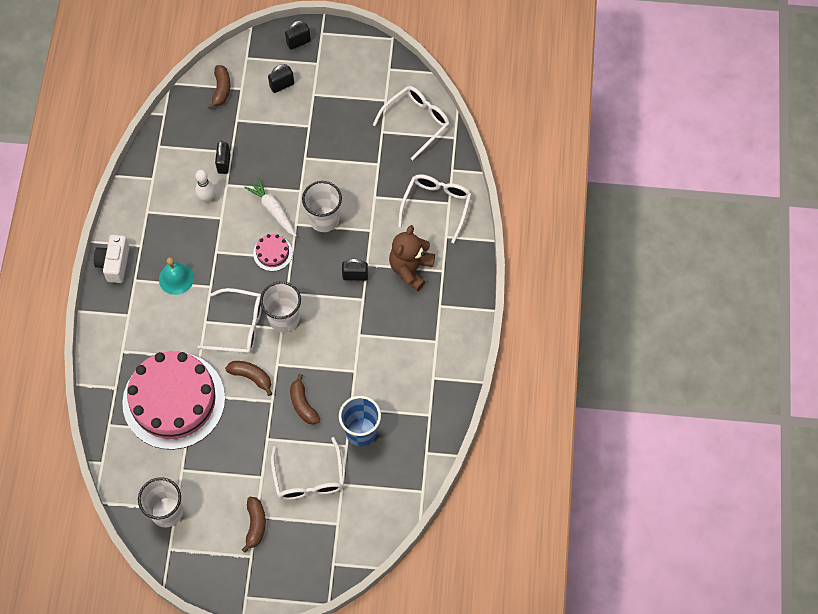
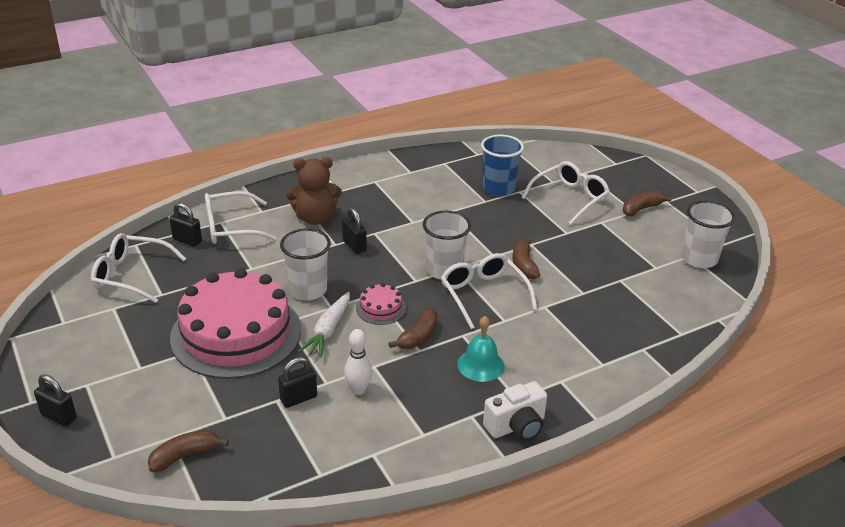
camera: 125 degrees left, 30 degrees down
pink cake [122,351,225,450] -> pink cake moved to [170,268,301,379]
black padlock [268,64,294,93] -> black padlock moved to [170,203,202,247]
brown banana [290,374,320,425] -> brown banana moved to [389,308,437,349]

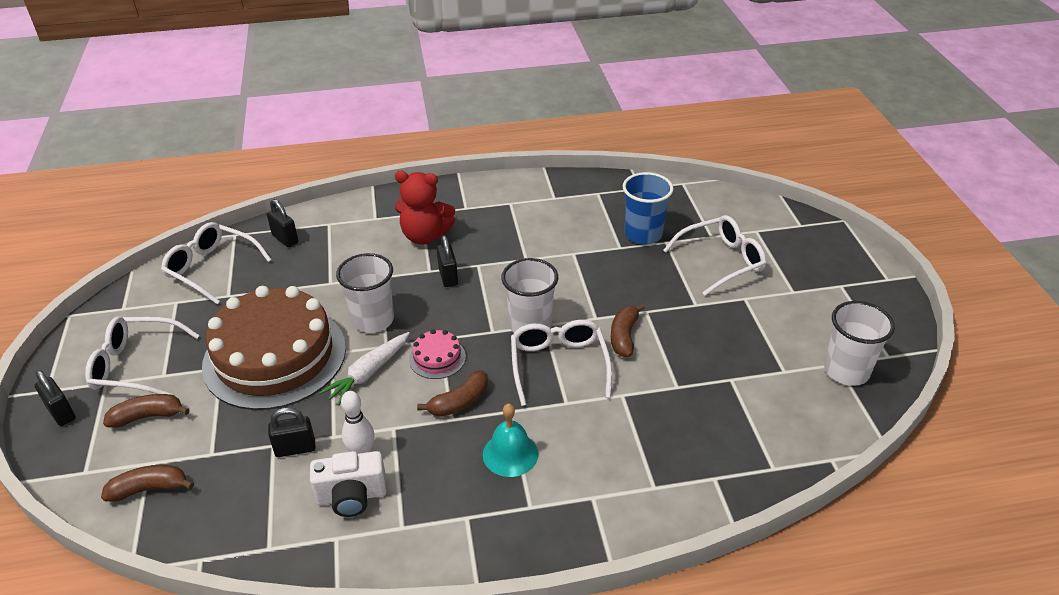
camera: 20 degrees right, 5 degrees up
pink cake [170,268,301,379] -> brown cake [202,286,346,410]
white glasses [205,191,276,244] -> white glasses moved to [85,316,200,395]
brown teddy bear [286,157,342,225] -> red teddy bear [395,171,455,244]
white camera [483,381,547,441] -> white camera moved to [310,451,387,517]
brown banana [623,191,672,216] -> brown banana moved to [103,394,190,428]

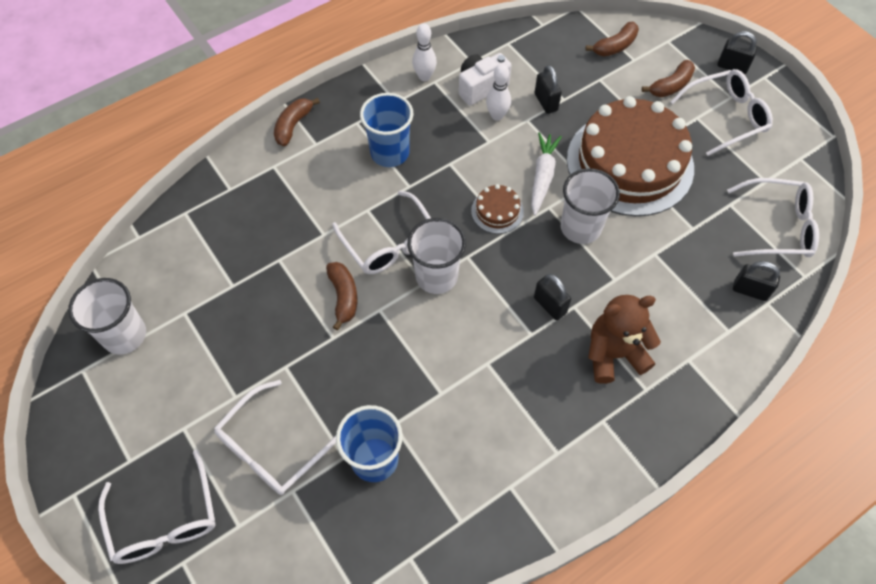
camera: 155 degrees right, 20 degrees up
black padlock [268,407,315,457] -> black padlock turned 75 degrees counterclockwise [535,65,562,114]
red teddy bear [395,171,455,244] -> brown teddy bear [588,295,661,384]
pink cake [409,329,466,379] -> brown cake [471,184,524,234]
brown banana [417,370,488,417] -> brown banana moved to [274,98,320,146]
turquoise bell [483,403,538,477] -> blue cup [360,93,413,167]
none -> white glasses [98,450,216,564]
none -> white bowling pin [412,24,437,81]

